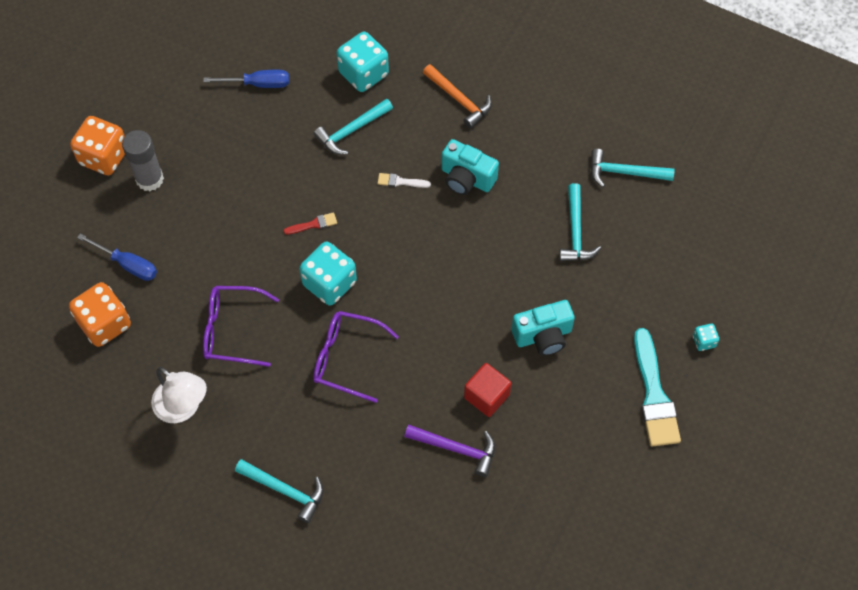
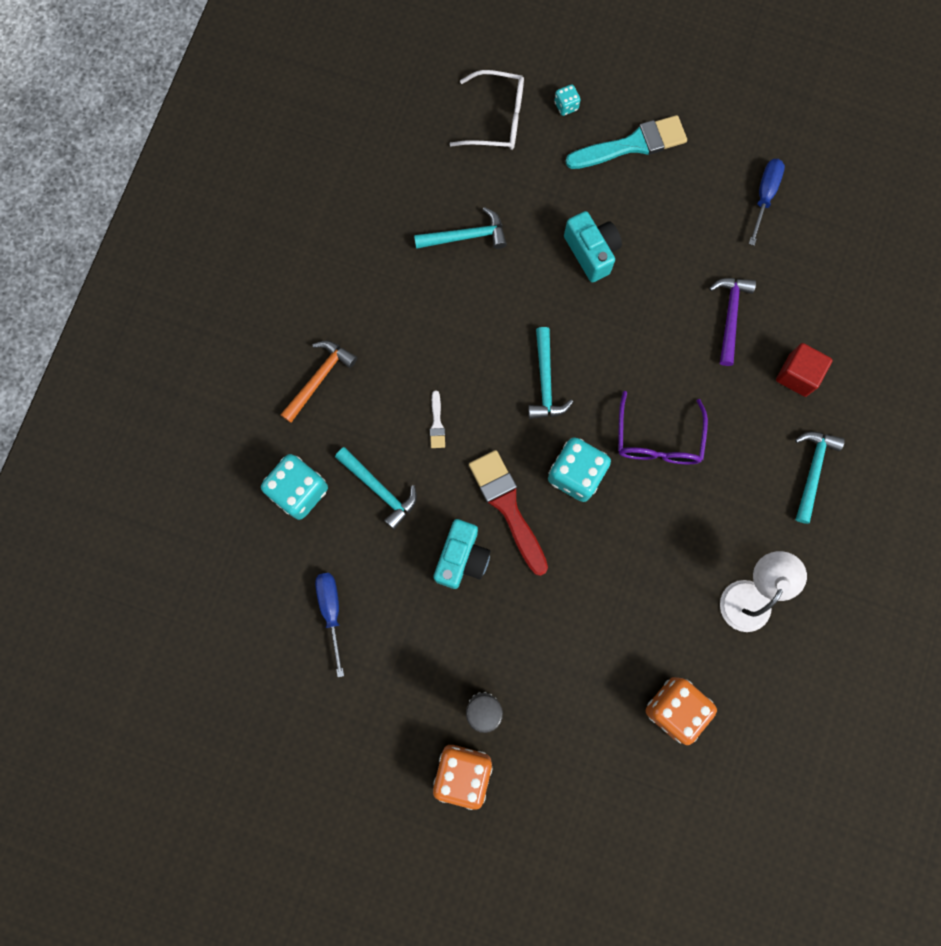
camera: 100 degrees left, 15 degrees up
blue screwdriver [77,234,157,281] -> blue screwdriver moved to [749,159,785,246]
purple glasses [203,286,279,367] -> none
red brush [283,212,337,235] -> red brush [469,450,548,576], size x2.20
turquoise camera [441,139,499,195] -> turquoise camera moved to [433,519,491,589]
red cube [464,363,511,417] -> red cube moved to [776,343,833,397]
turquoise hammer [591,149,674,187] -> turquoise hammer moved to [528,327,573,419]
none -> white glasses [450,70,524,150]

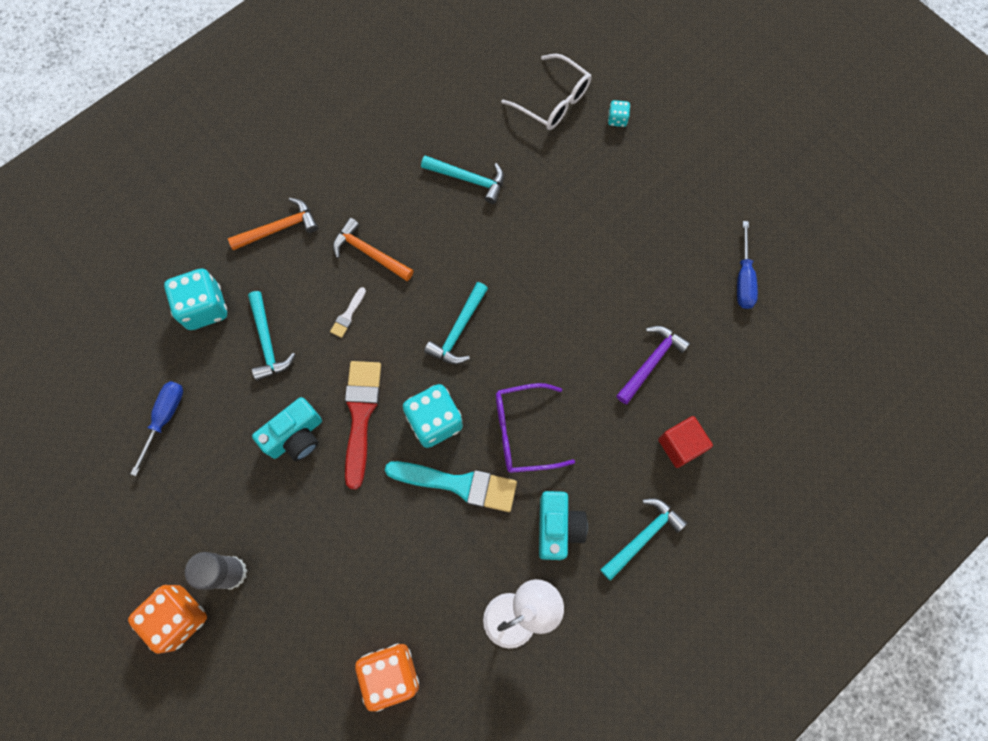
camera: 30 degrees right, 5 degrees down
turquoise camera [564,211,622,283] -> turquoise camera moved to [539,491,588,560]
turquoise brush [565,115,687,169] -> turquoise brush moved to [385,461,517,512]
purple glasses [618,391,708,464] -> purple glasses turned 45 degrees clockwise [496,383,575,473]
blue screwdriver [749,159,785,246] -> blue screwdriver turned 135 degrees clockwise [737,221,758,309]
none -> orange hammer [333,218,414,281]

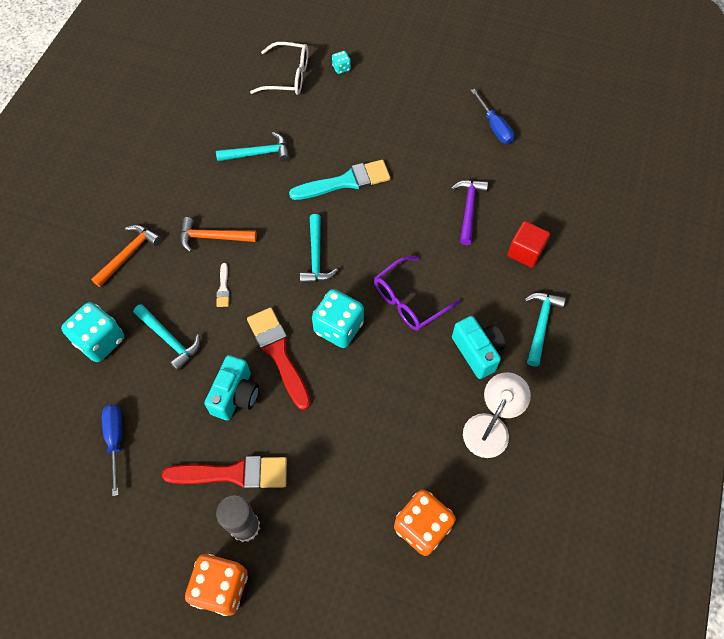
camera: 30 degrees left, 10 degrees down
turquoise brush [385,461,517,512] -> turquoise brush moved to [289,160,391,200]
none -> red brush [162,456,287,489]

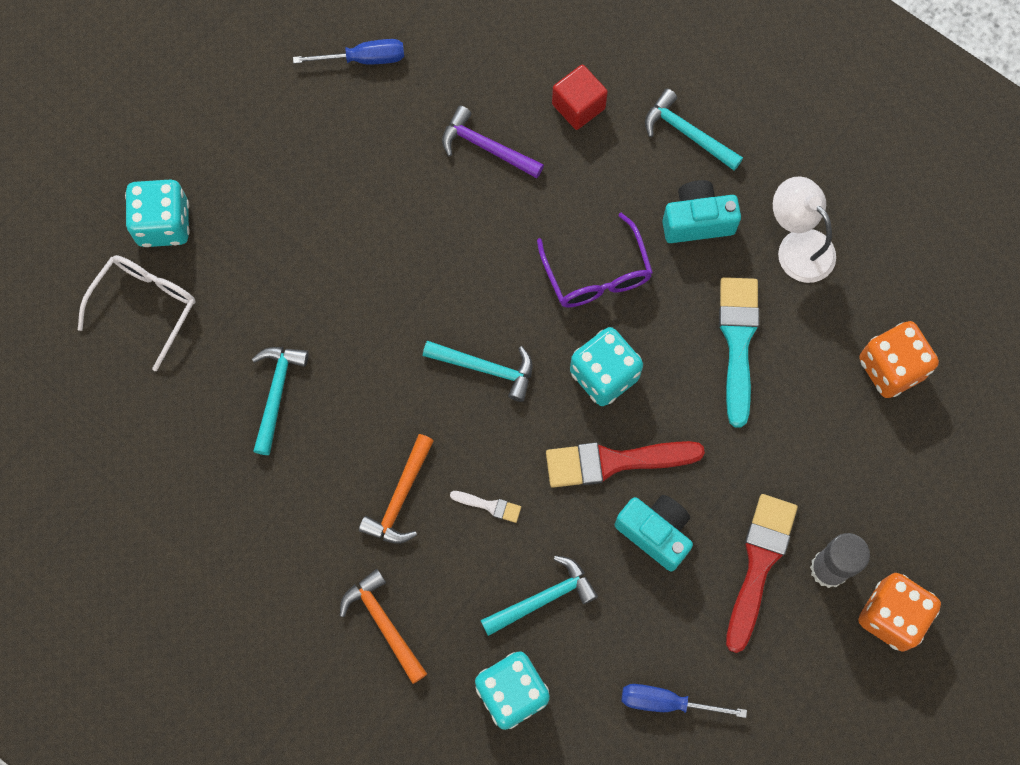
camera: 70 degrees left, 10 degrees up
turquoise brush [289,160,391,200] -> turquoise brush moved to [719,277,759,428]
turquoise dice [332,51,351,74] -> turquoise dice [125,180,190,247], size x2.14

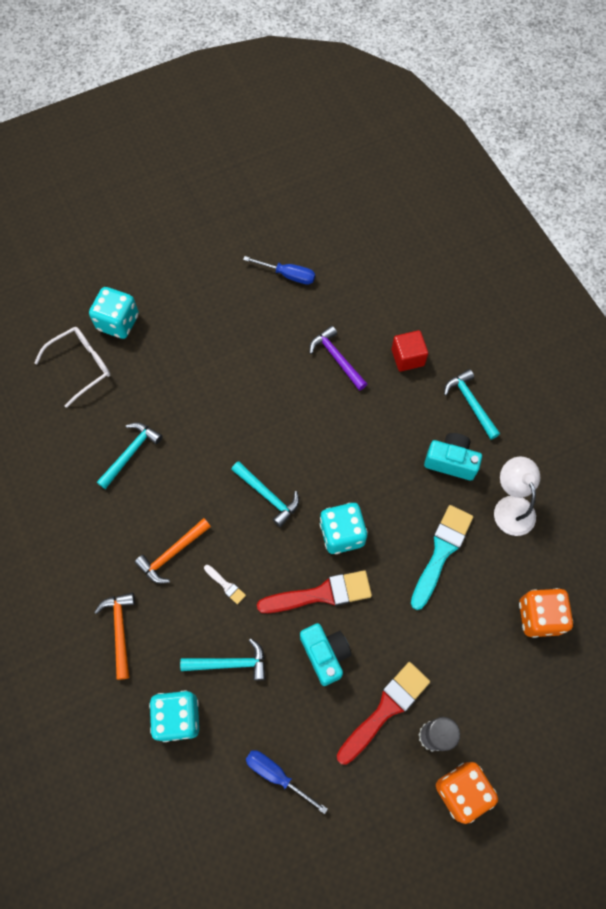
camera: 25 degrees right, 5 degrees down
purple glasses [537,213,653,307] -> none
red brush [546,441,705,488] -> red brush turned 150 degrees clockwise [257,570,372,613]

